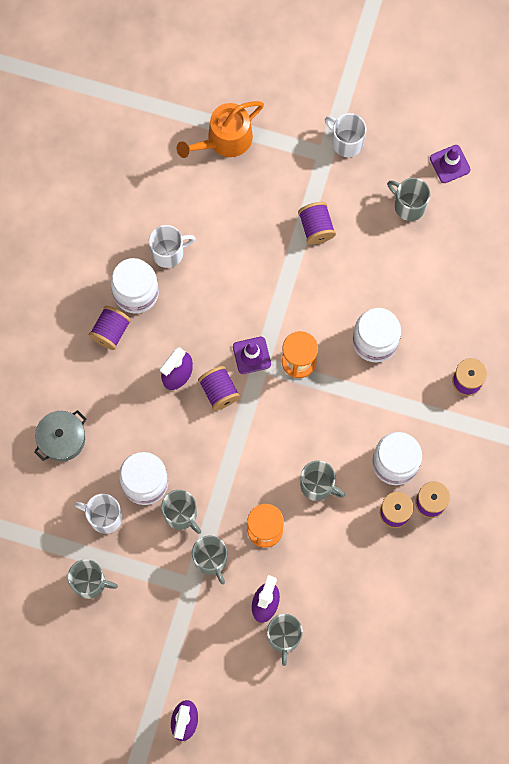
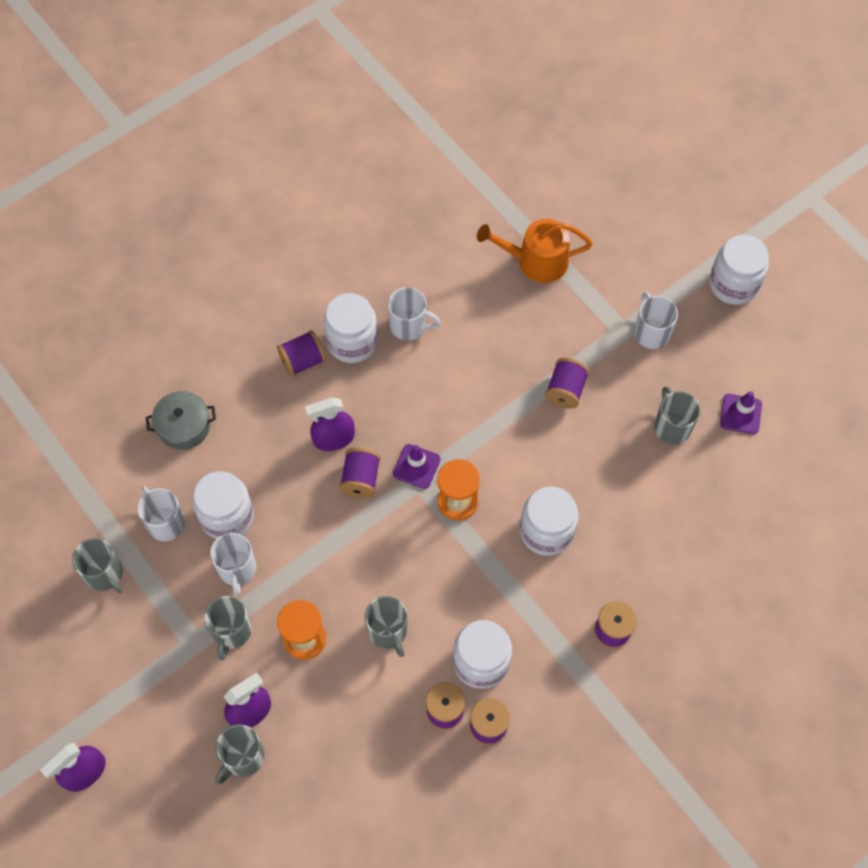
camera: 35 degrees right, 10 degrees down
grey mug [161,490,201,534] -> white mug [210,533,256,596]
none -> white jar [709,235,769,305]

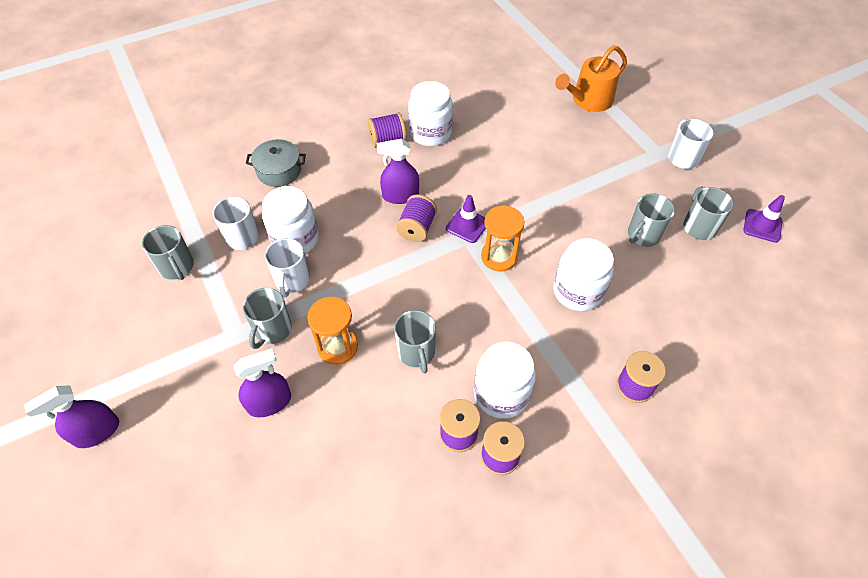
camera: 10 degrees right, 10 degrees down
grey mug [215,724,265,784] -> grey mug moved to [628,194,675,247]
white mug [388,287,440,341] -> none
orange watering can [477,219,593,283] -> orange watering can turned 45 degrees counterclockwise [555,45,627,112]
purple spool [545,358,589,409] -> none
white jar [709,235,769,305] -> none

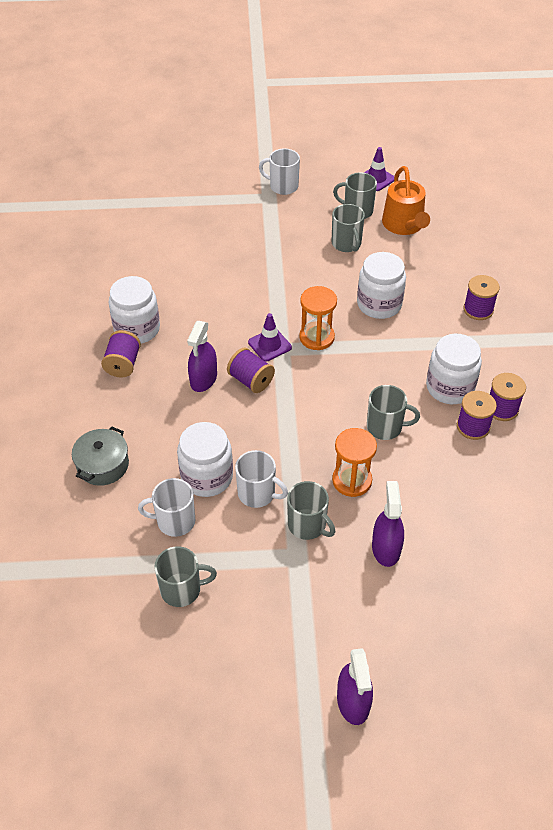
camera: 65 degrees left, 5 degrees down
orange watering can [555,45,627,112] -> orange watering can moved to [382,166,430,235]

